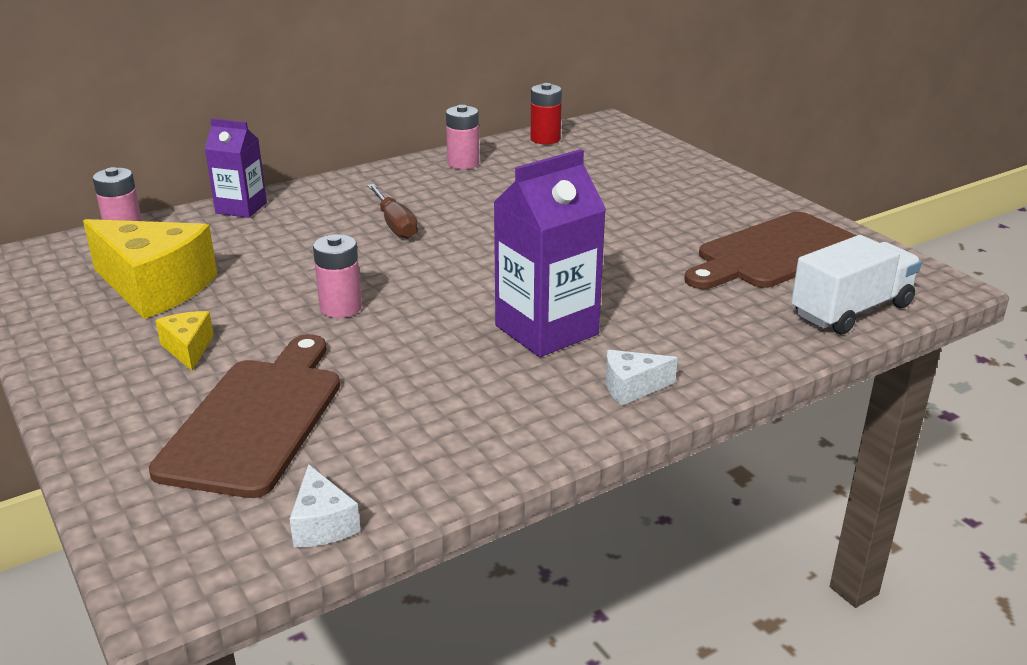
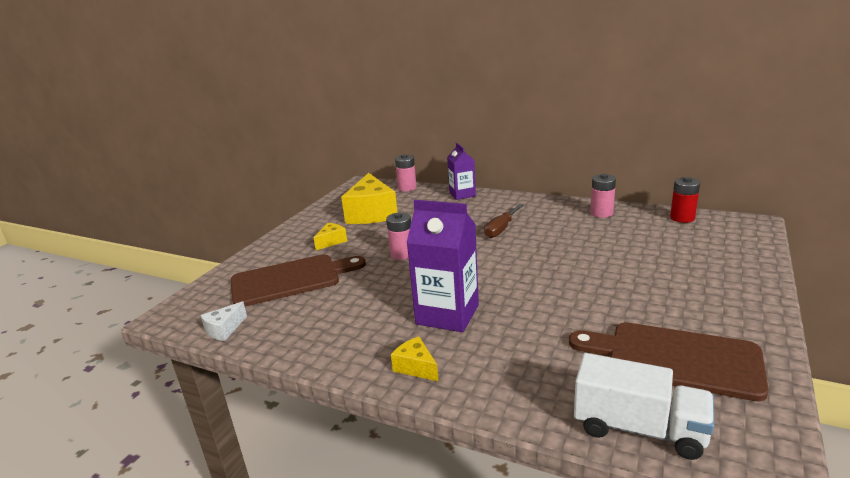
camera: 60 degrees right, 5 degrees down
white cheese [606,350,678,405] -> yellow cheese [391,337,438,381]

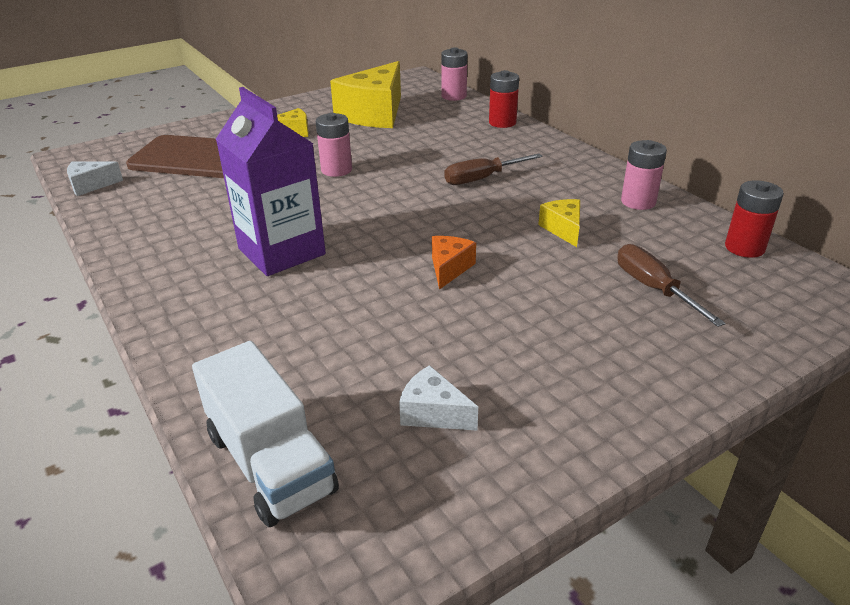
camera: 30 degrees right, 10 degrees up
yellow cheese [391,337,438,381] -> yellow cheese moved to [538,199,580,247]
purple carton [447,143,476,200] -> red battery [489,70,519,128]
brown cutting board [569,322,769,401] -> white cheese [399,365,478,431]
none -> orange cheese [432,236,476,290]
none -> brown screwdriver [617,244,726,327]

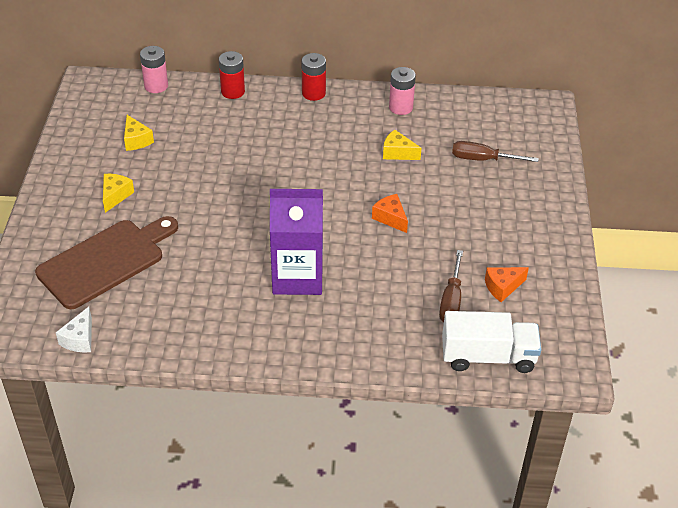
camera: 55 degrees left, 10 degrees up
pink battery [316,113,352,177] -> none
yellow cheese [330,61,401,128] -> yellow cheese [124,115,154,151], size x0.46
white cheese [399,365,478,431] -> orange cheese [485,267,529,302]
brown screwdriver [444,153,543,185] -> brown screwdriver moved to [439,250,463,322]
red battery [725,180,784,258] -> red battery moved to [302,53,326,101]

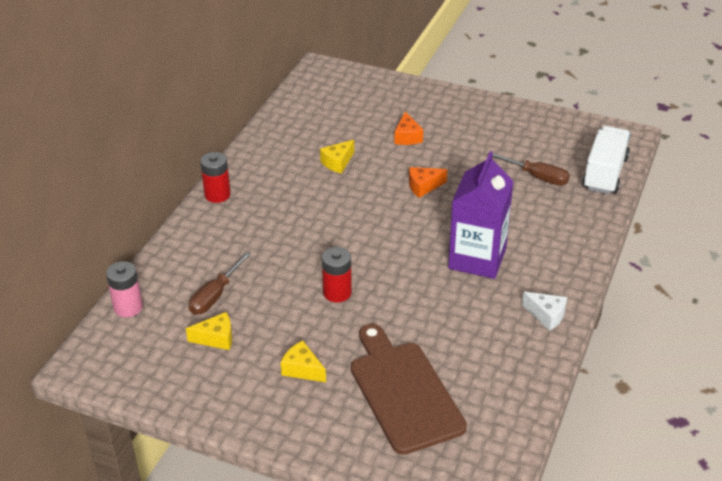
camera: 70 degrees left, 5 degrees down
white cheese [56,307,92,352] -> white cheese moved to [522,292,567,331]
red battery [219,51,245,99] -> red battery moved to [322,247,352,302]
pink battery [389,67,416,115] -> none
brown screwdriver [452,141,539,162] -> brown screwdriver moved to [188,252,251,315]
orange cheese [485,267,529,302] -> orange cheese moved to [395,112,423,145]

